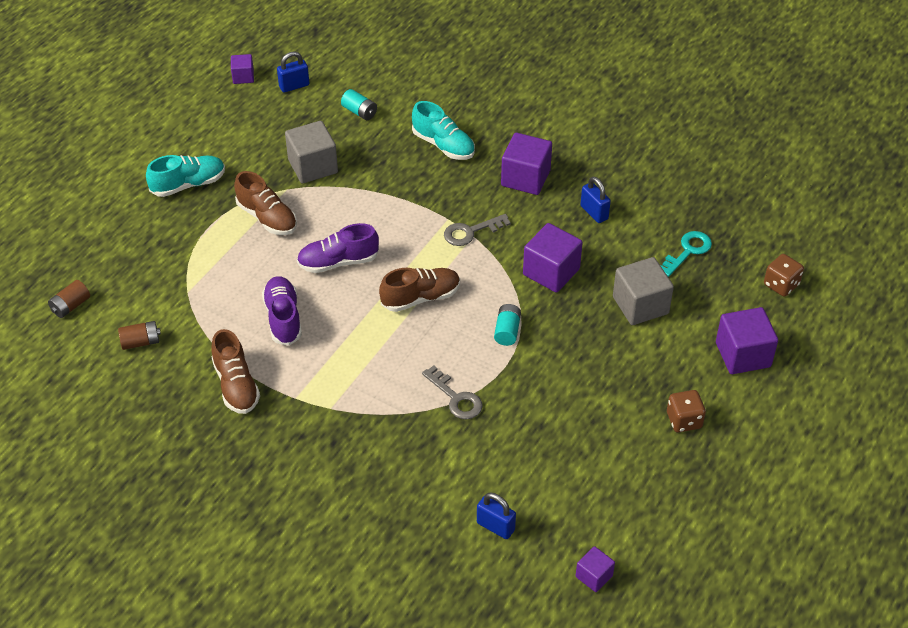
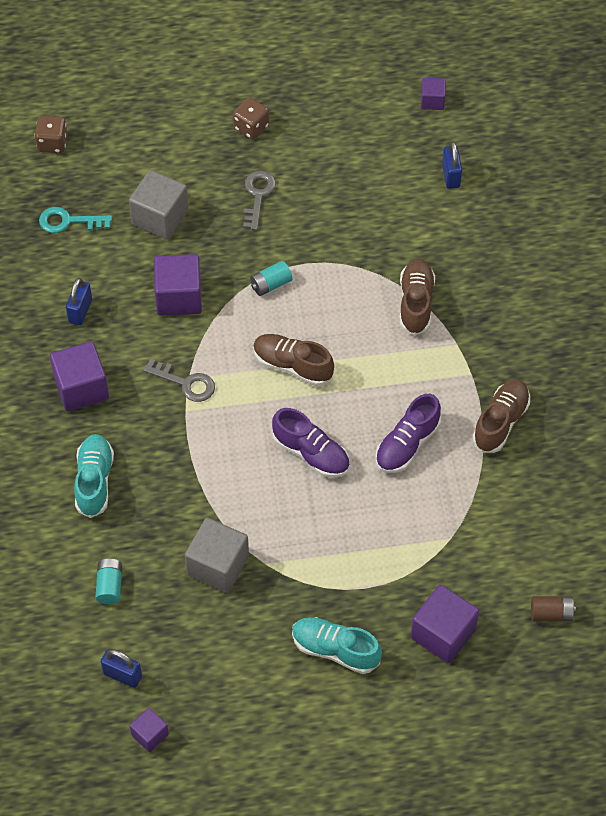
camera: 130 degrees left, 10 degrees up
brown battery [118,321,161,350] -> none
brown shoe [234,171,297,235] -> brown shoe moved to [400,259,435,336]
grey key [422,365,483,419] -> grey key moved to [243,171,276,230]
purple cube [716,307,778,374] -> purple cube moved to [411,585,479,663]

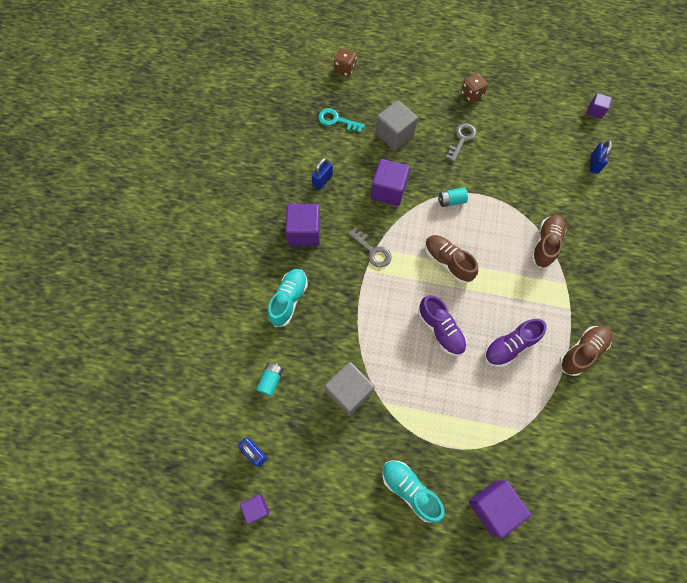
camera: 20 degrees right, 10 degrees up
brown battery [531,596,576,621] -> none

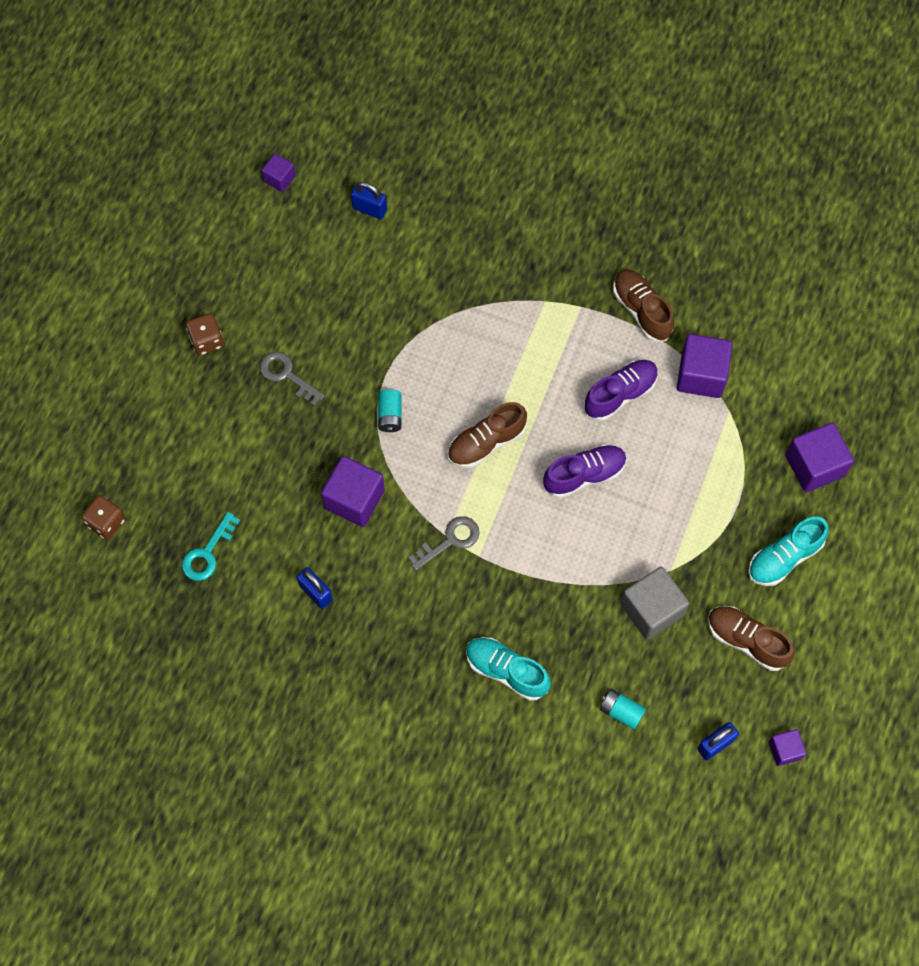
camera: 80 degrees left, 0 degrees up
purple cube [285,204,320,246] -> purple cube moved to [677,334,732,398]
grey cube [375,100,418,151] -> none
purple shoe [484,319,547,367] -> purple shoe turned 105 degrees counterclockwise [584,360,658,421]
brown shoe [531,215,566,268] -> brown shoe moved to [708,606,795,671]

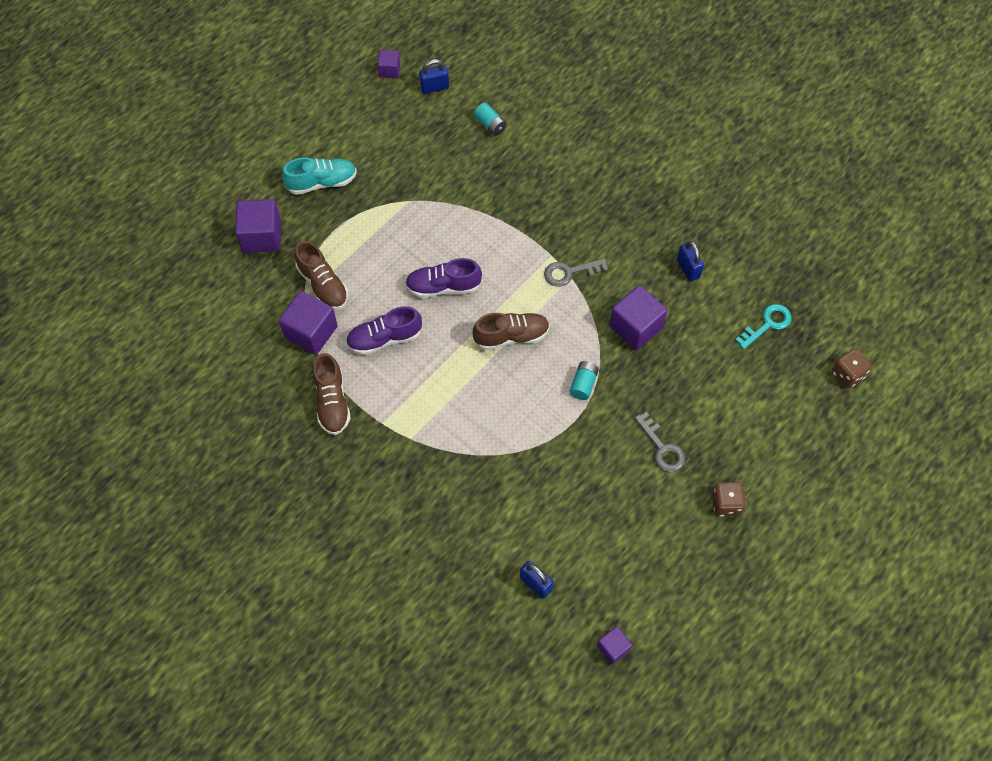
camera: 160 degrees left, 5 degrees down
turquoise shoe [466,637,551,701] -> none
grey cube [620,567,689,640] -> none
brown shoe [708,606,795,671] -> brown shoe moved to [295,241,348,310]

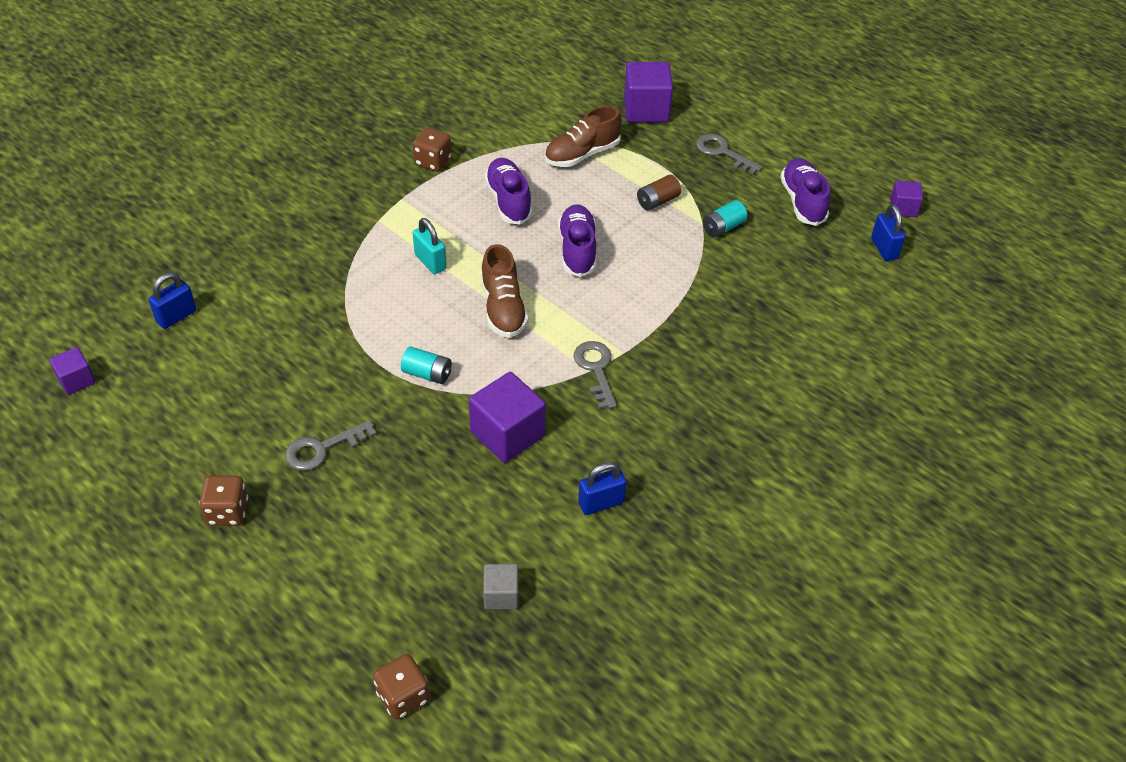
camera: 90 degrees right, 15 degrees down
purple cube [279,291,338,355] -> none
turquoise shoe [282,157,357,195] -> grey key [696,134,763,175]
brown shoe [313,353,351,435] -> brown dice [413,128,452,172]
turquoise battery [474,103,507,136] -> turquoise battery moved to [703,200,747,238]
turquoise key [735,304,792,350] -> grey cube [483,564,518,609]
none -> turquoise padlock [413,218,447,274]
none -> brown battery [637,175,681,211]
none -> purple shoe [780,158,830,226]

